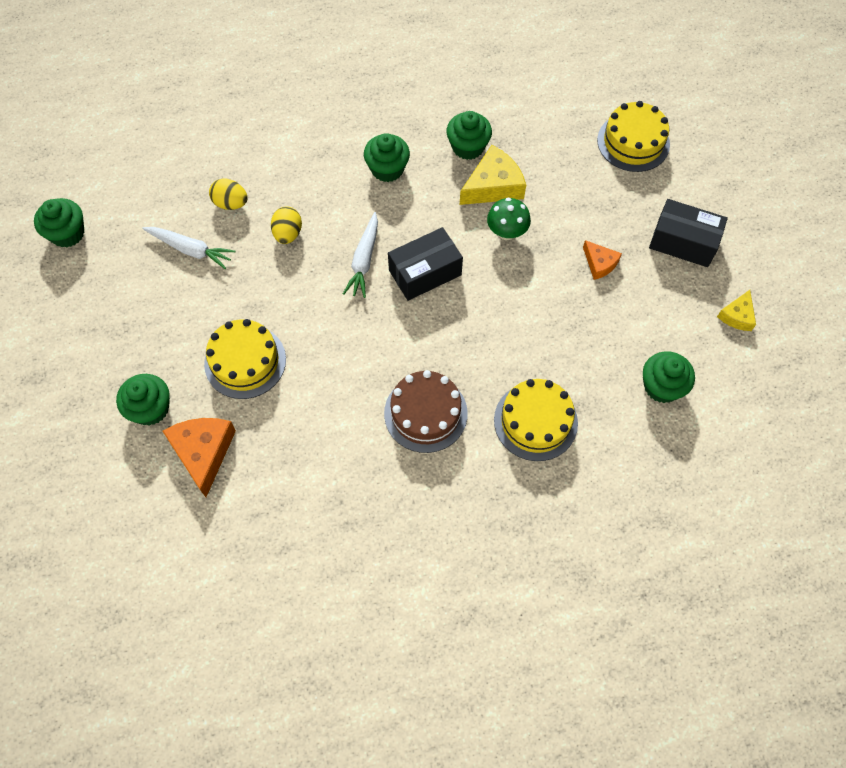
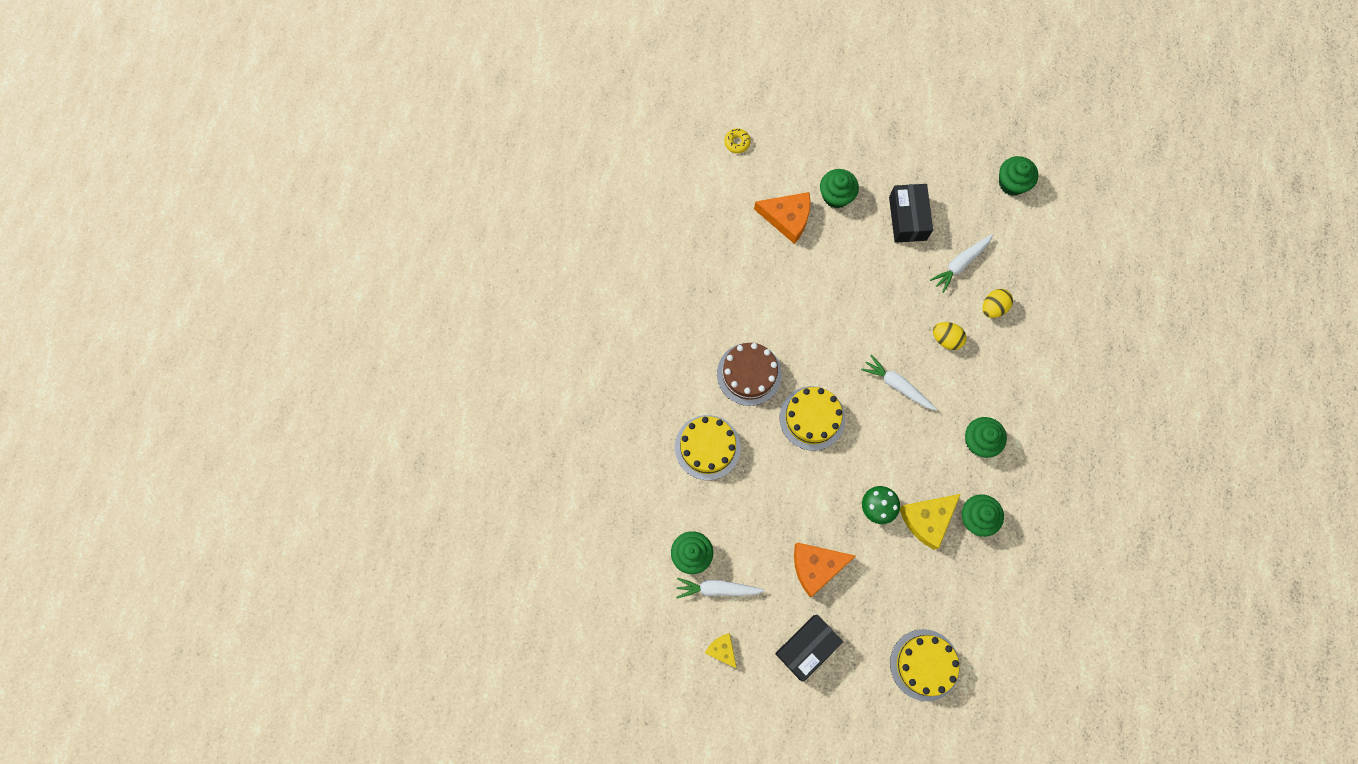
camera: 115 degrees right, 10 degrees up
yellow cake [204,319,286,399] -> yellow cake moved to [780,386,845,451]
black box [388,227,463,301] -> black box moved to [889,184,933,243]
yellow cheese [460,145,526,205] -> yellow cheese turned 60 degrees clockwise [900,494,961,550]
orange cheese [583,240,622,280] -> orange cheese [794,543,856,597], size x1.74
none -> white carrot [676,578,765,598]
none -> yellow donut [724,128,751,153]

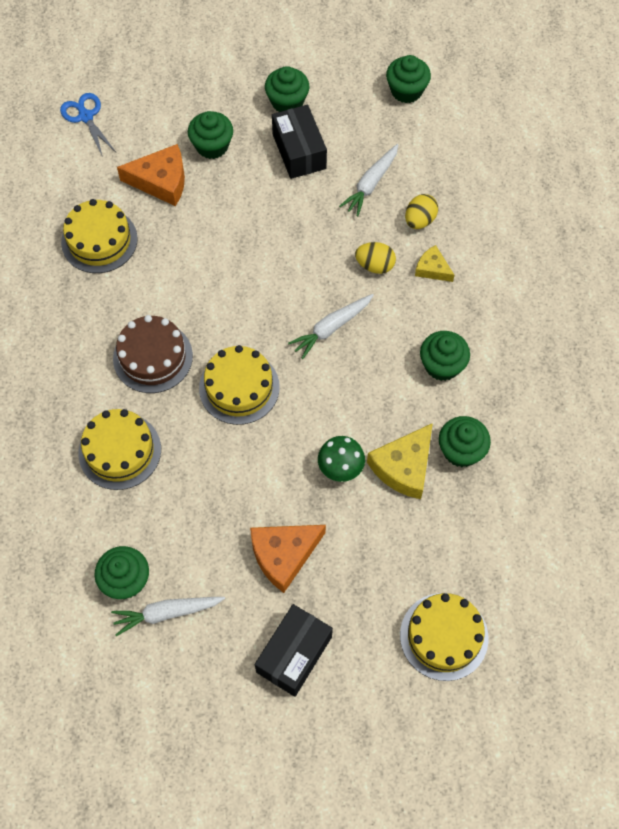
camera: 15 degrees left, 10 degrees down
yellow cheese [705,633,737,669] -> yellow cheese moved to [415,245,454,282]
yellow donut [724,128,751,153] -> blue scissors [60,93,116,157]
white carrot [861,355,937,410] -> white carrot turned 60 degrees counterclockwise [288,294,374,359]
none -> yellow cake [61,199,138,273]
none -> green cupcake [265,66,309,112]

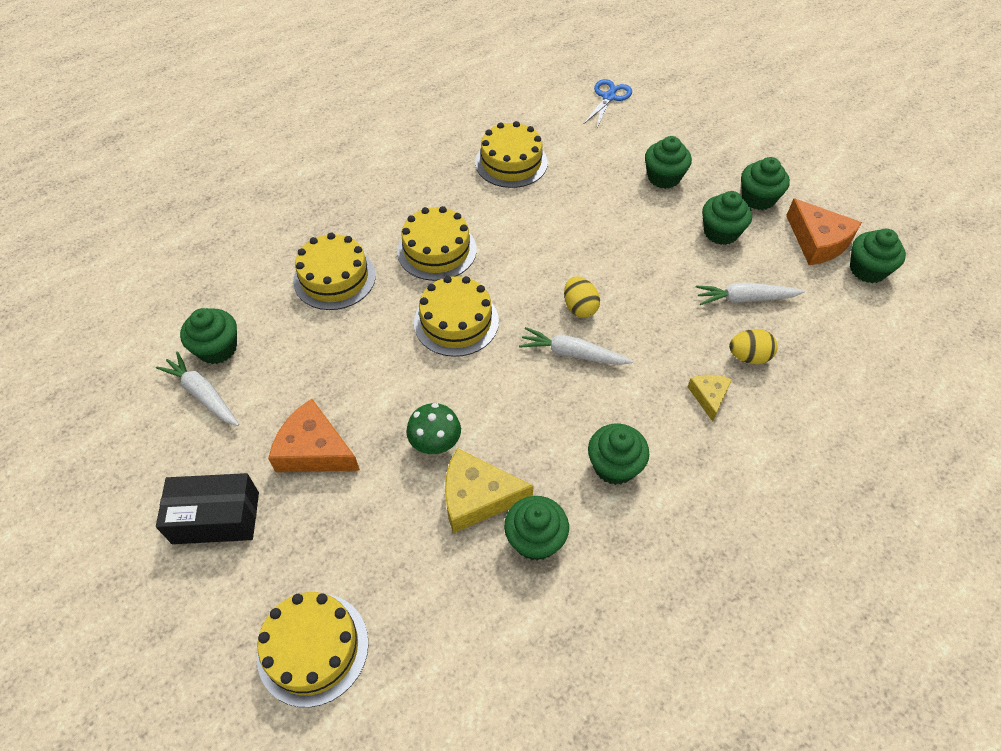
camera: 55 degrees right, 10 degrees down
brown cake [113,315,193,393] -> yellow cake [397,206,477,281]
orange cheese [117,144,185,206] -> orange cheese moved to [786,198,862,265]
black box [272,105,327,179] -> green cupcake [702,191,752,245]
yellow egg [355,242,396,274] -> yellow egg moved to [564,276,600,318]

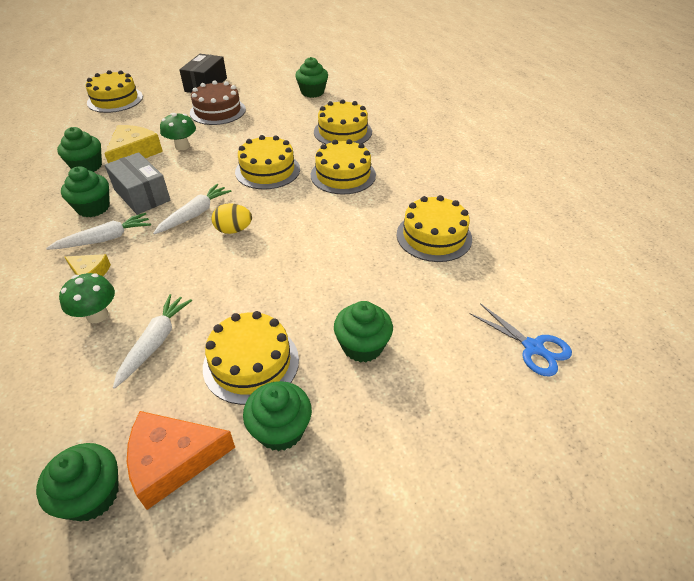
camera: 110 degrees right, 10 degrees down
white carrot [156,351,239,426] -> white carrot moved to [46,213,151,250]
orange cheese [268,399,360,472] -> brown cake [190,80,246,125]
green cupcake [702,191,752,245] -> yellow cake [203,311,299,405]
yellow egg [729,329,778,364] -> green mushroom [59,273,115,323]
none -> grey box [105,152,171,215]

